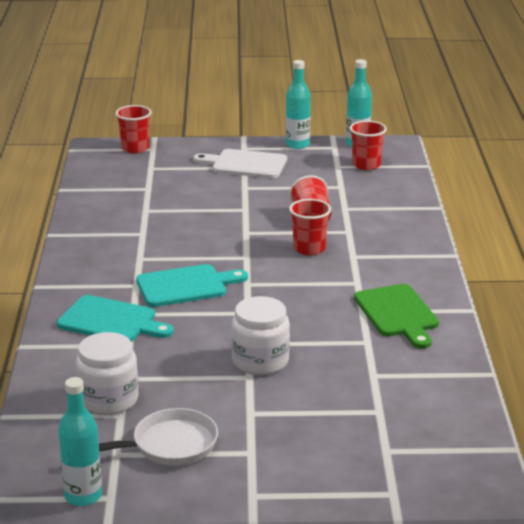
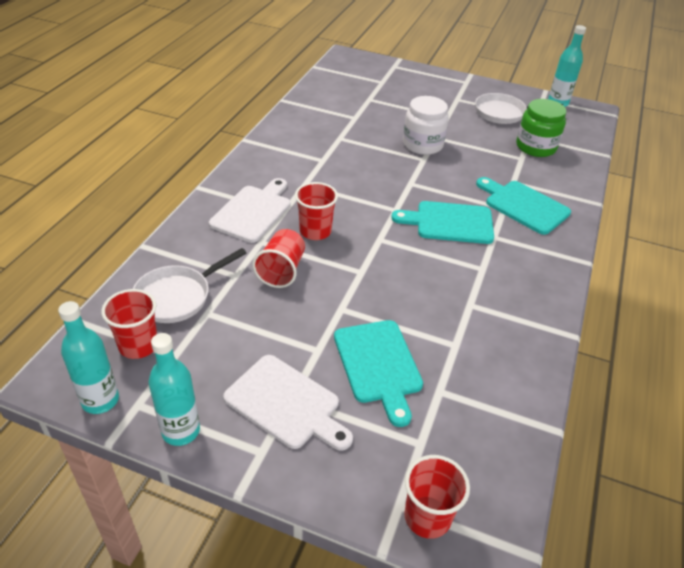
camera: 160 degrees left, 15 degrees up
white jar [76,332,139,415] -> green jar [516,99,566,157]
green cutting board [354,284,439,349] -> none
none -> white pan [133,248,247,323]
none -> white cutting board [209,178,291,243]
none -> turquoise cutting board [334,320,423,427]

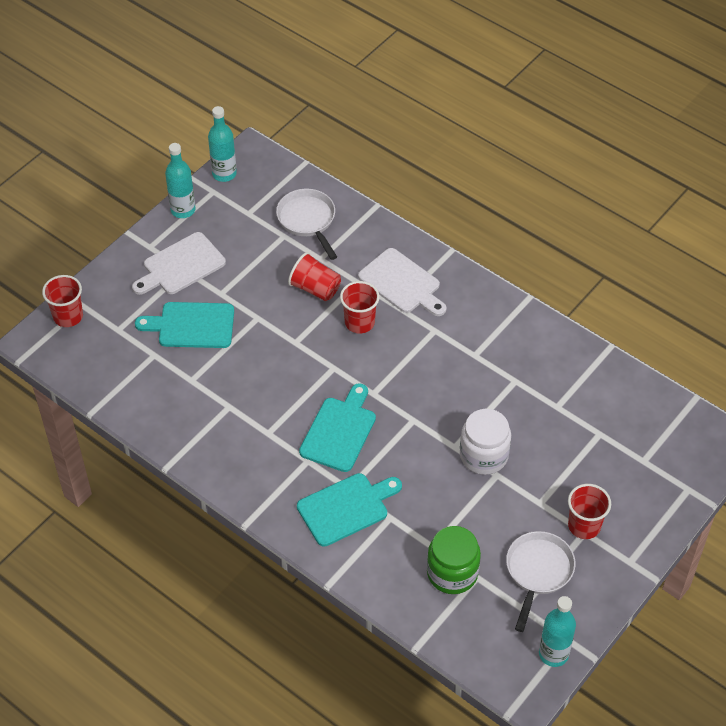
camera: 110 degrees right, 10 degrees up
red cup [101,289,157,359] -> red cup moved to [568,484,611,539]

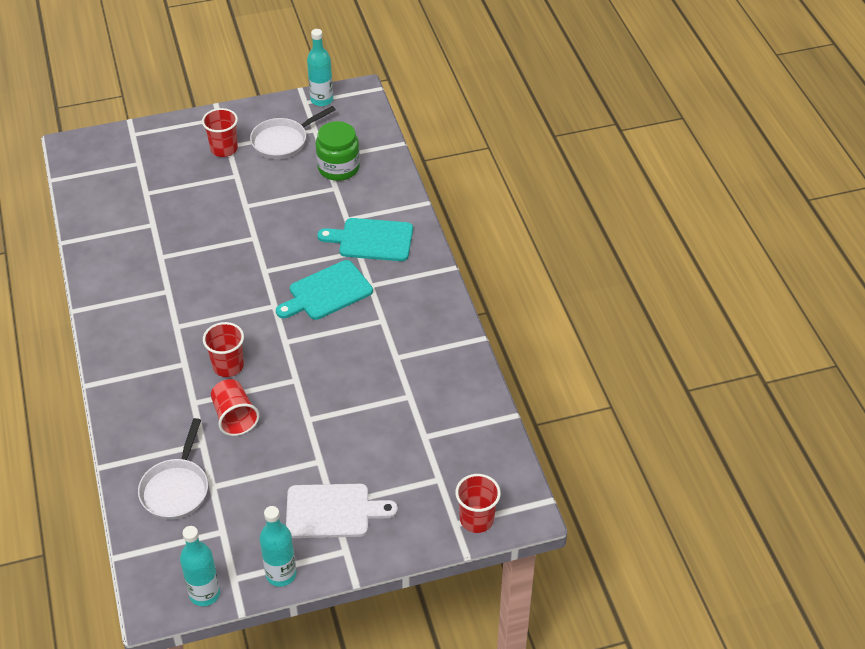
camera: 145 degrees left, 5 degrees down
turquoise cutting board [135,302,234,348] -> none
white cutting board [358,248,447,316] -> none
white jar [460,409,511,475] -> none

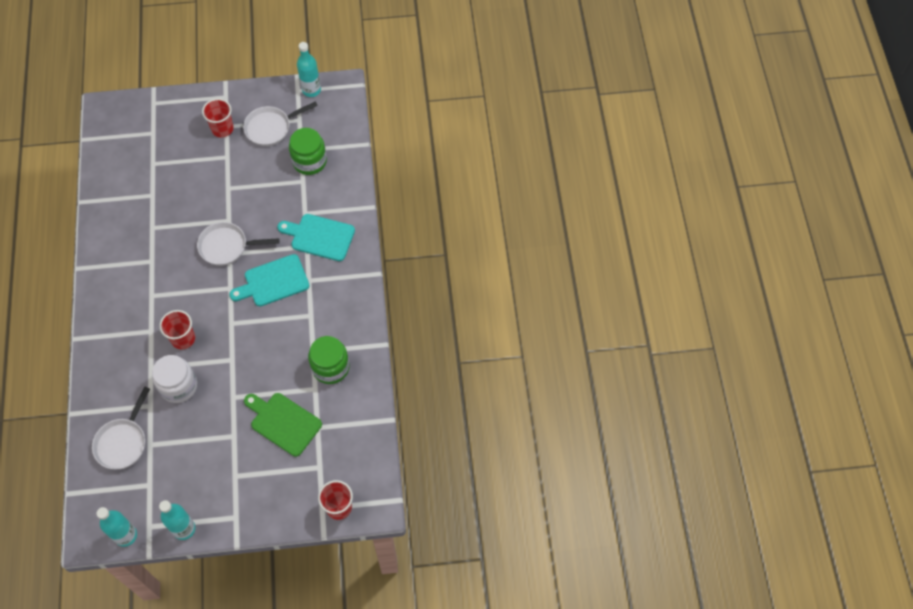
camera: 10 degrees right, 15 degrees up
red cup [211,379,260,436] -> white jar [152,355,197,403]
white cutting board [286,484,398,538] -> none
none -> white pan [197,222,279,266]
none -> green cutting board [244,393,322,457]
none -> green jar [308,336,349,384]

